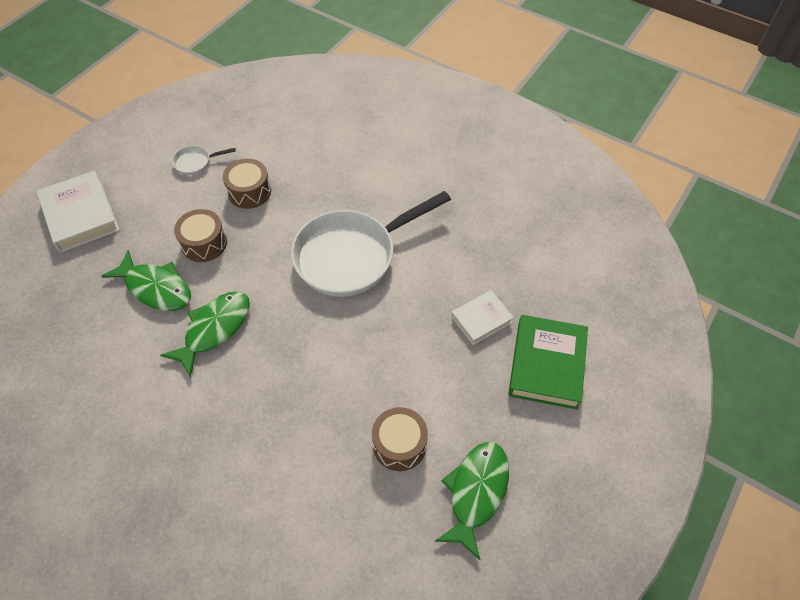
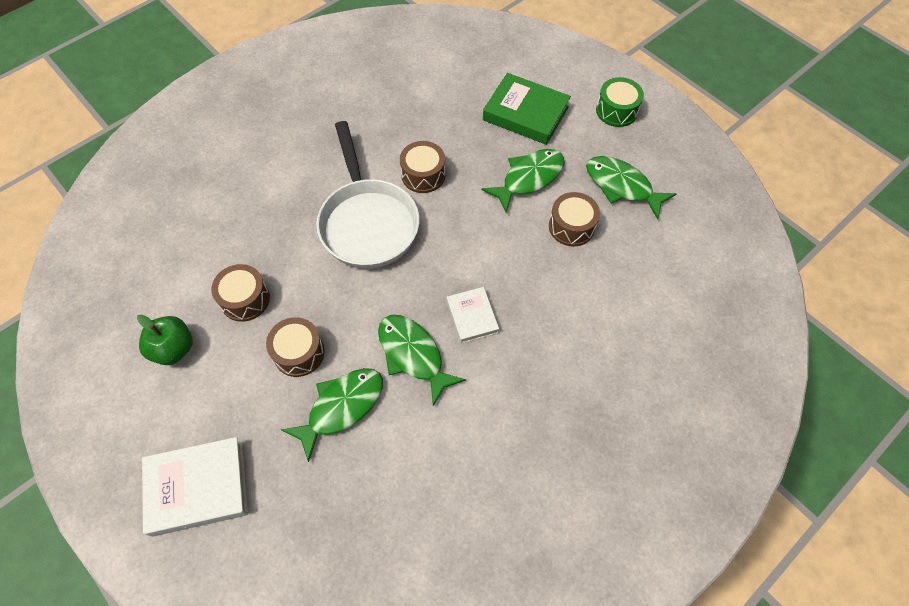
camera: 75 degrees left, 5 degrees up
white pan [172,146,236,175] -> green apple [137,314,193,365]
white book [451,290,514,345] -> white book moved to [447,287,499,344]
none -> brown drum [400,141,446,193]
none -> green fish [482,149,565,212]
none -> green drum [596,77,644,127]

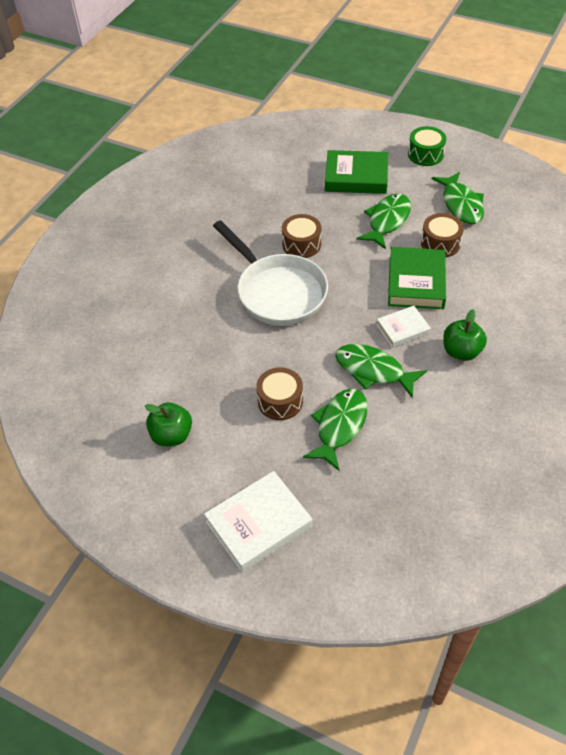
camera: 20 degrees left, 10 degrees down
brown drum [211,264,270,322] -> none
white book [447,287,499,344] -> white book turned 75 degrees counterclockwise [377,306,431,348]
green fish [586,156,676,219] -> green fish turned 120 degrees counterclockwise [432,172,484,224]
none -> green book [388,247,446,309]
none -> green apple [443,309,487,361]

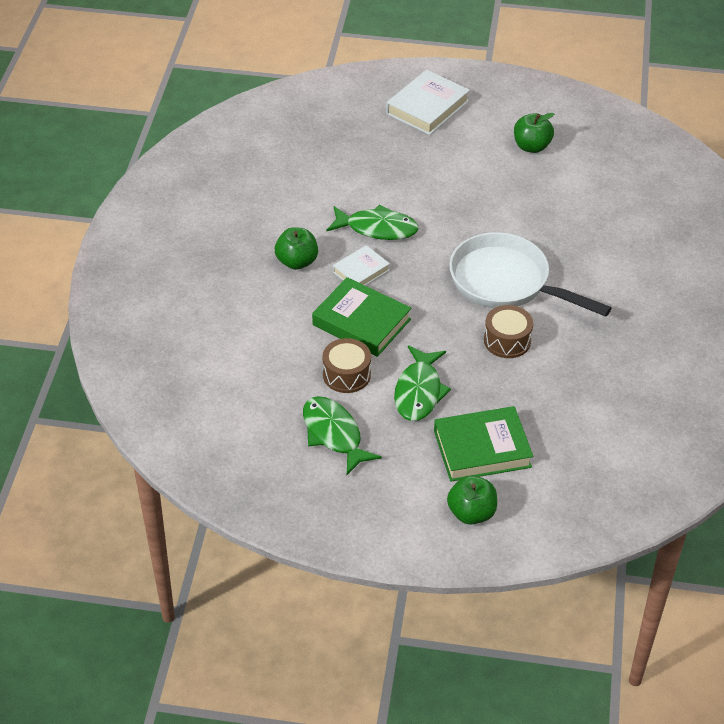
camera: 160 degrees right, 5 degrees down
brown drum [256,367,303,420] -> none
green fish [303,389,368,471] -> none
green book [388,247,446,309] -> green book turned 45 degrees counterclockwise [312,277,412,357]
green drum [408,126,446,166] -> none
none -> green apple [447,475,497,525]

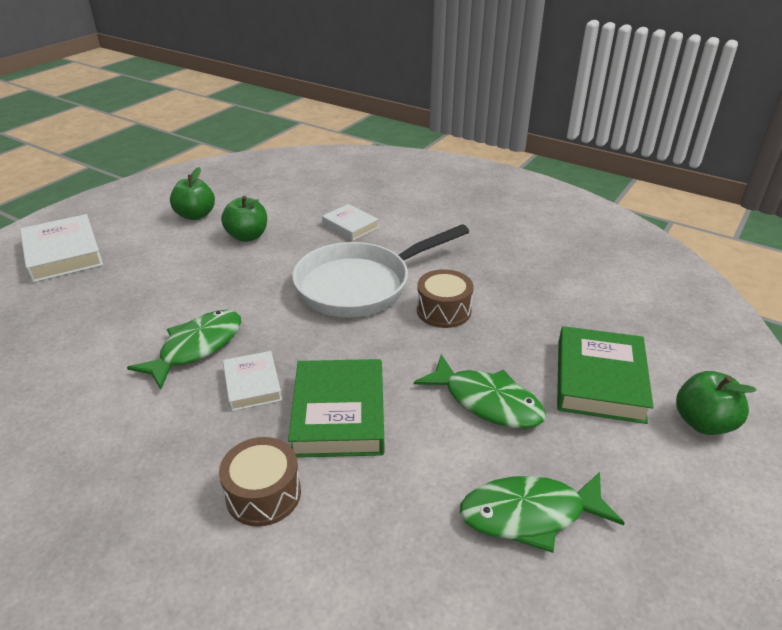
camera: 65 degrees left, 10 degrees down
green apple [275,227,318,270] -> green apple moved to [221,196,267,242]
green book [312,277,412,357] -> green book turned 60 degrees counterclockwise [288,359,384,458]
brown drum [322,338,371,393] -> brown drum moved to [219,437,301,527]
none -> white book [322,204,379,241]

